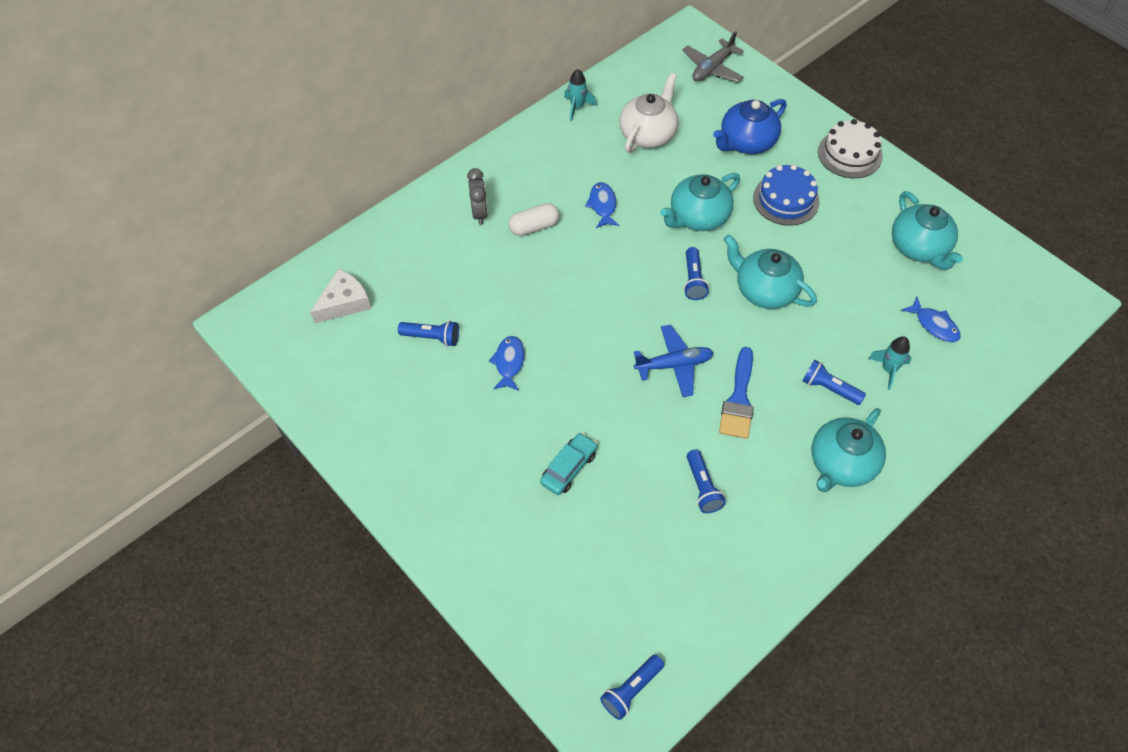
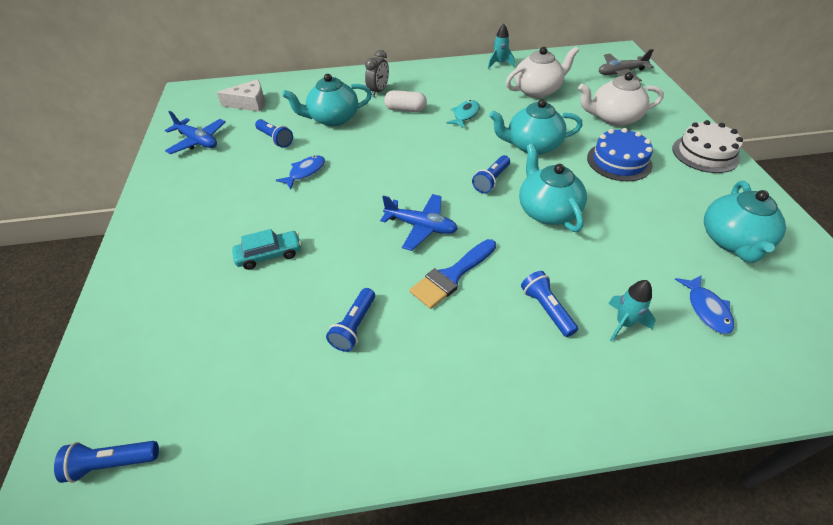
camera: 35 degrees right, 10 degrees down
blue fish [585,182,619,228] -> turquoise fish [446,100,480,128]
blue teapot [713,99,787,154] -> white teapot [578,72,664,126]
turquoise teapot [812,408,886,492] -> turquoise teapot moved to [282,74,372,126]
none -> blue plane [165,111,226,154]

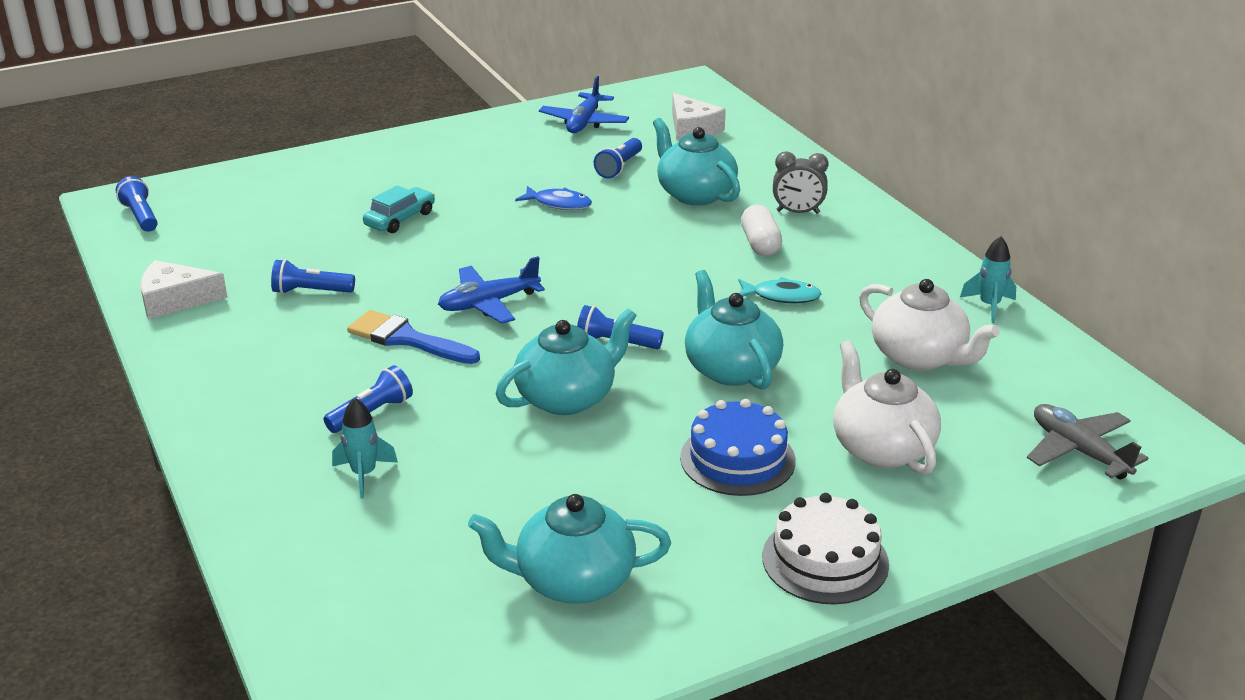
camera: 70 degrees right, 15 degrees down
turquoise car [232,229,302,270] -> turquoise car turned 105 degrees counterclockwise [363,185,435,233]
blue plane [380,194,458,251] -> blue plane turned 60 degrees clockwise [438,256,545,324]
blue fish [675,275,734,334] -> none
none -> white cheese [141,260,228,319]

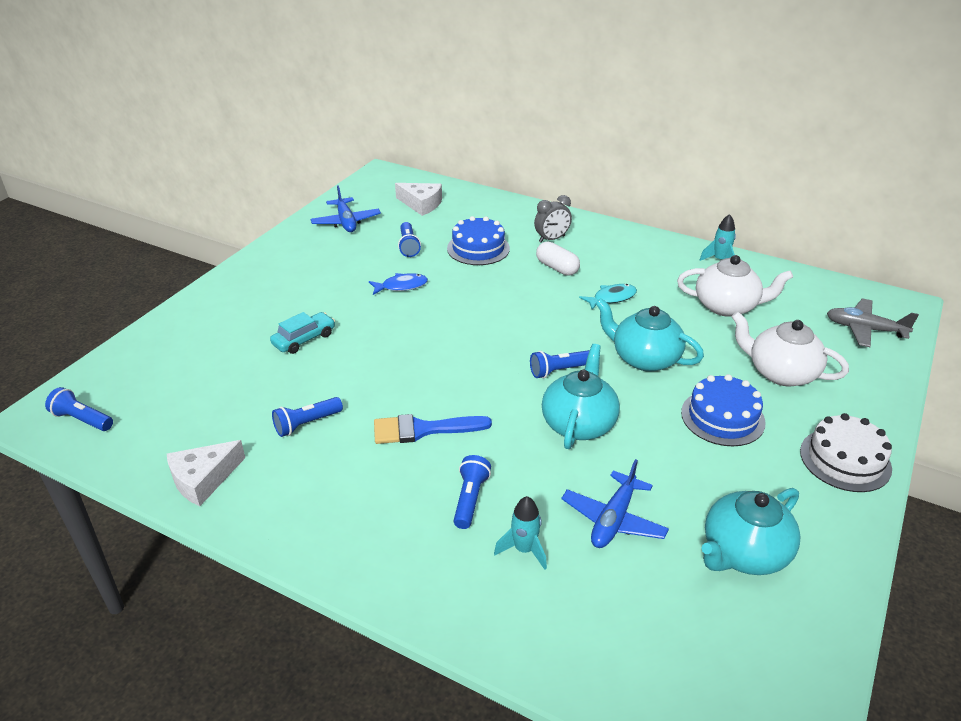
camera: 35 degrees left, 5 degrees up
turquoise car [363,185,435,233] -> turquoise car turned 45 degrees clockwise [270,312,335,354]
blue plane [438,256,545,324] -> blue plane moved to [561,459,669,548]
turquoise teapot [653,118,740,206] -> blue cake [447,216,510,265]

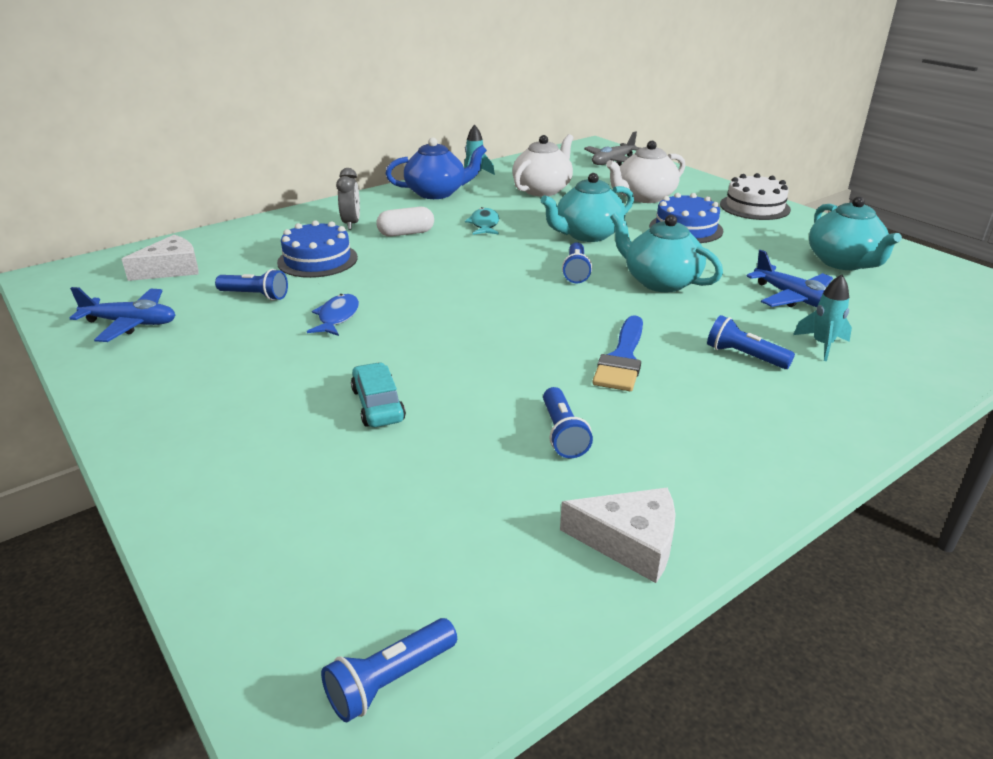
camera: 65 degrees left, 5 degrees down
white cheese [167,440,245,506] -> white cheese turned 60 degrees counterclockwise [560,488,676,583]
none -> blue teapot [385,137,487,199]

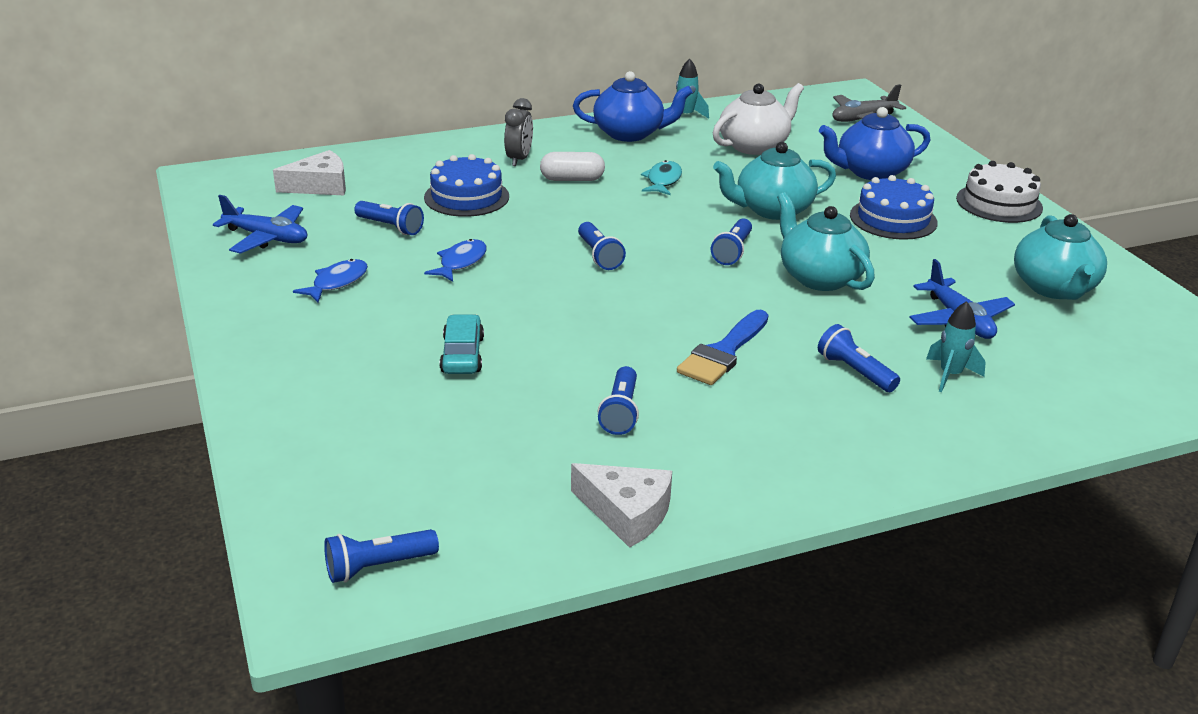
camera: 15 degrees right, 0 degrees up
white teapot [606,141,685,203] -> blue teapot [819,107,930,180]
none -> blue fish [293,259,368,302]
none -> blue flashlight [578,222,626,270]

